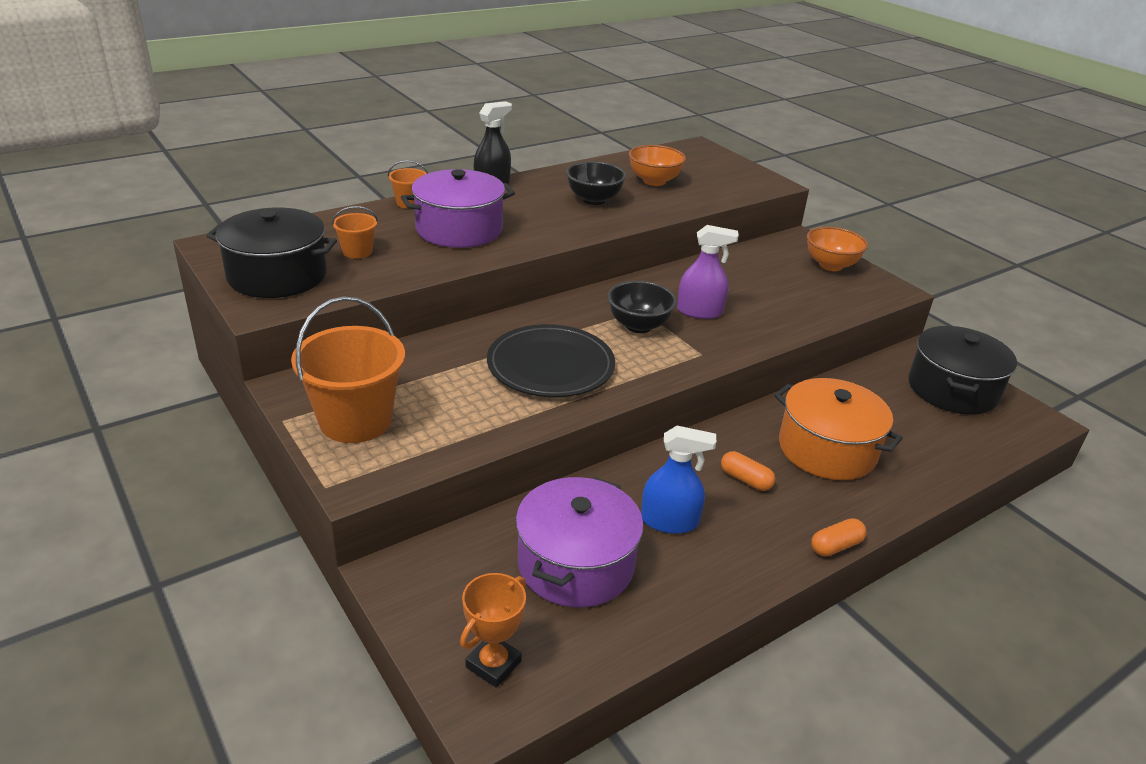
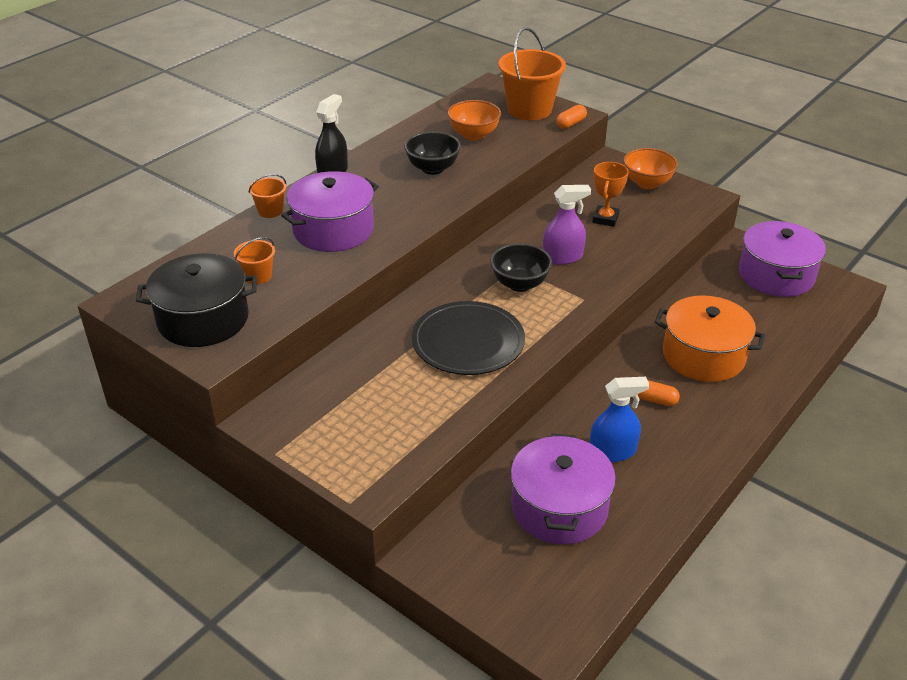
camera: 15 degrees left, 5 degrees up
orange bucket [291,296,405,443] -> orange bucket moved to [498,27,566,120]
orange trophy [460,573,526,688] -> orange trophy moved to [593,162,629,227]
orange capsule [811,518,866,556] -> orange capsule moved to [556,105,587,129]
black pot [908,326,1017,415] -> purple pot [739,221,826,297]

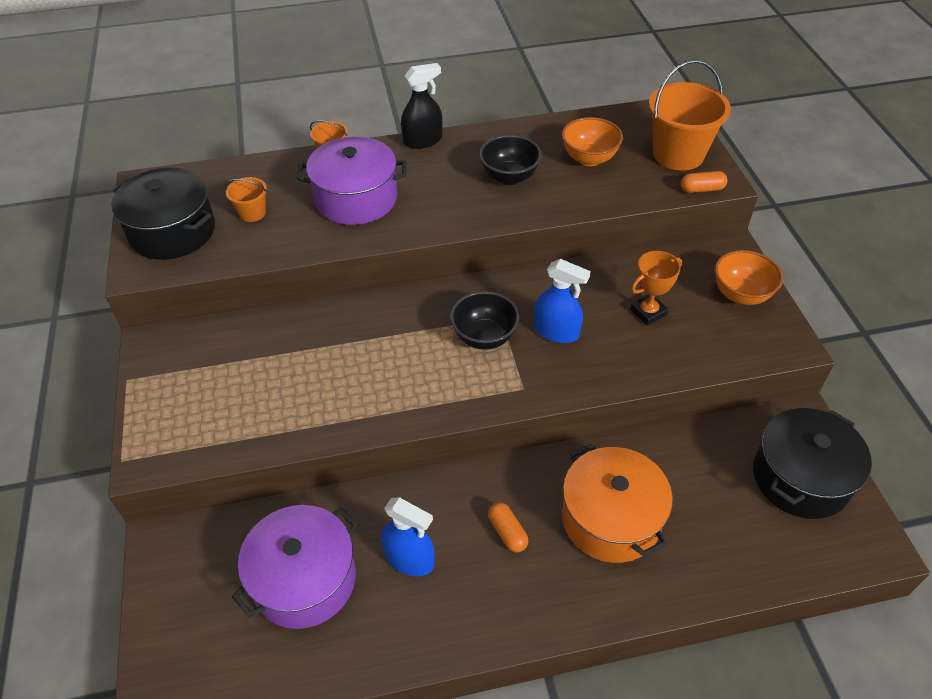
camera: 40 degrees right, 10 degrees up
black plate [412,301,525,375] -> none
purple spray bottle [543,185,591,265] -> blue spray bottle [534,259,591,343]
purple pot [739,221,826,297] -> black pot [753,408,872,519]

